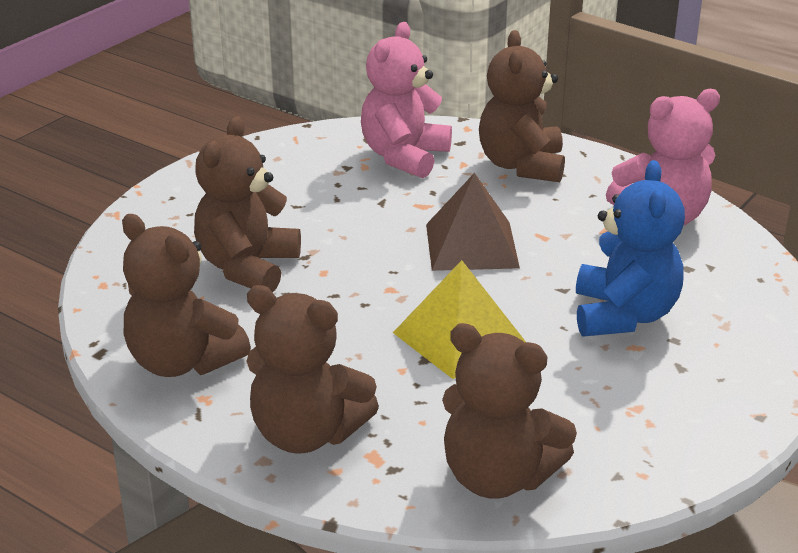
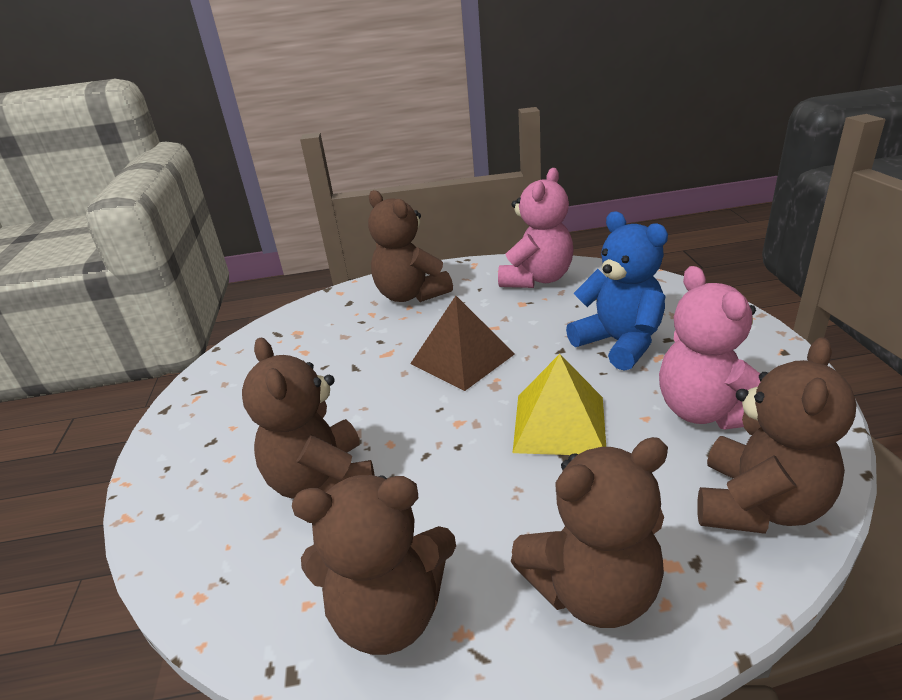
camera: 40 degrees left, 0 degrees up
pink teddy bear [361,22,452,178] -> pink teddy bear moved to [659,266,760,430]
brown teddy bear [442,323,577,499] -> brown teddy bear turned 45 degrees counterclockwise [697,337,857,534]

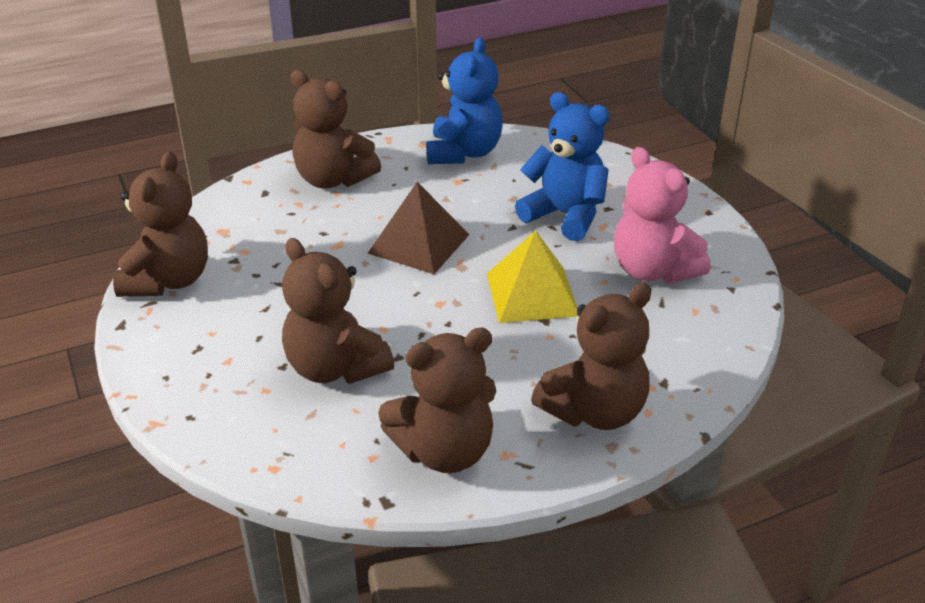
camera: 20 degrees left, 5 degrees up
pink teddy bear [498,168,574,288] -> blue teddy bear [427,38,503,164]
brown teddy bear [697,337,857,534] -> brown teddy bear moved to [113,151,208,297]

